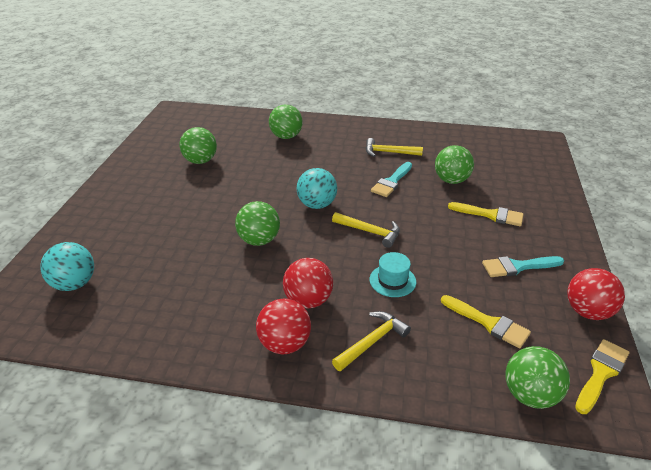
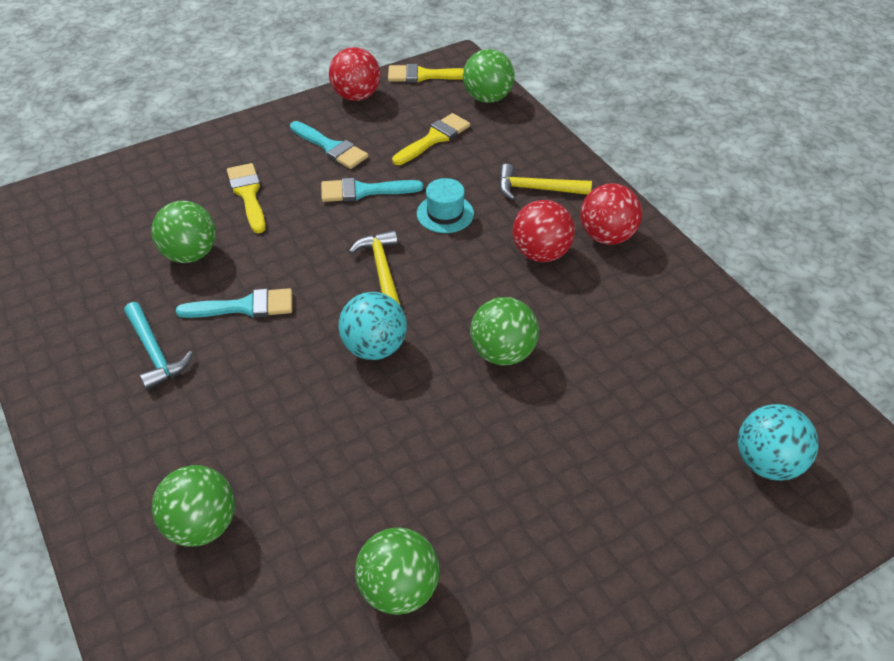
camera: 130 degrees left, 10 degrees up
yellow hammer [366,138,423,157] -> turquoise hammer [124,302,193,390]
yellow brush [441,295,531,348] -> yellow brush turned 45 degrees clockwise [392,113,470,165]
none -> turquoise brush [321,178,423,202]

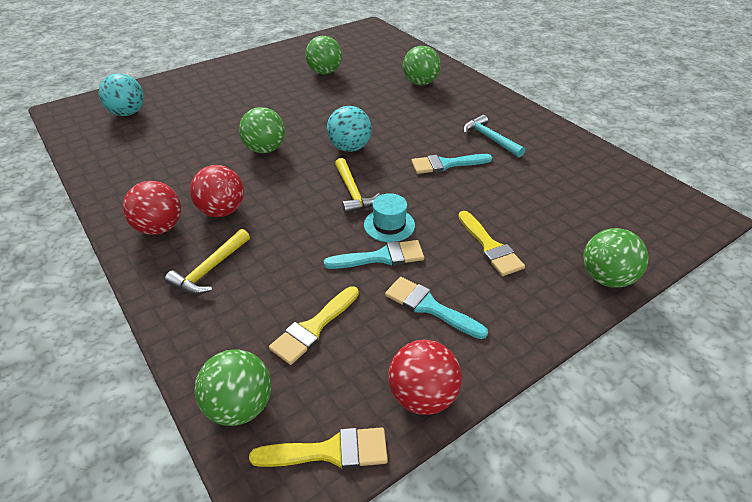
camera: 175 degrees right, 5 degrees down
green ball [151,201,216,263] -> green ball moved to [583,228,649,288]
turquoise hat [417,178,474,233] -> turquoise hat moved to [364,193,415,242]
yellow hammer [499,164,592,200] -> yellow hammer turned 120 degrees clockwise [165,229,250,295]

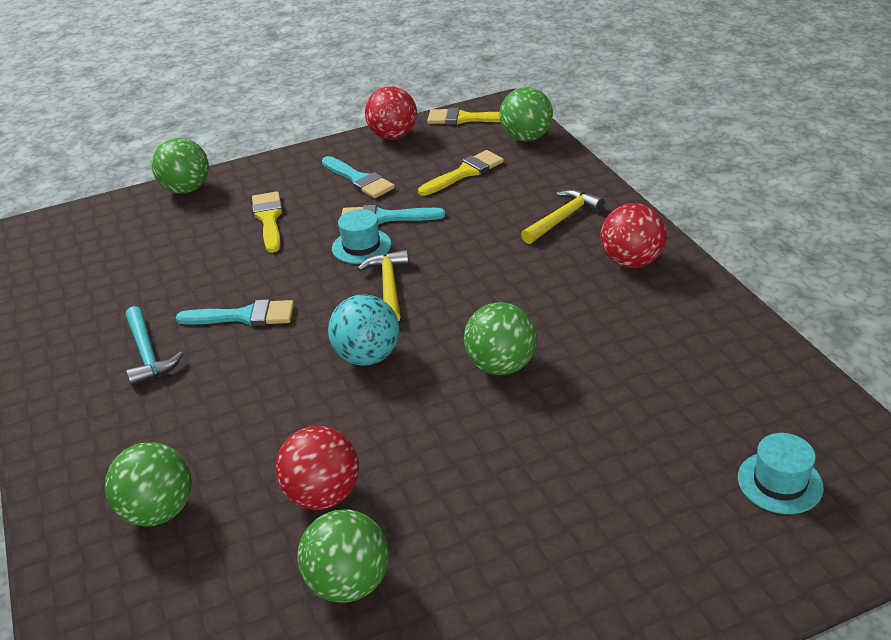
camera: 165 degrees left, 5 degrees down
turquoise ball [99,73,144,116] -> turquoise hat [738,433,824,514]
red ball [190,165,244,217] -> red ball moved to [275,426,359,510]

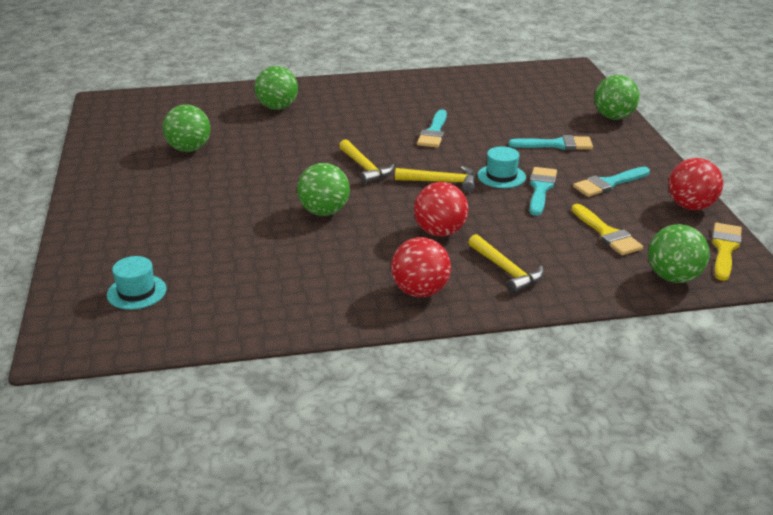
camera: 100 degrees right, 5 degrees down
turquoise hammer [126,306,183,386] -> none
yellow brush [252,192,283,253] -> turquoise brush [509,135,593,150]
red ball [275,426,359,510] -> red ball moved to [414,182,468,236]
turquoise ball [328,294,400,366] -> yellow hammer [339,139,395,184]

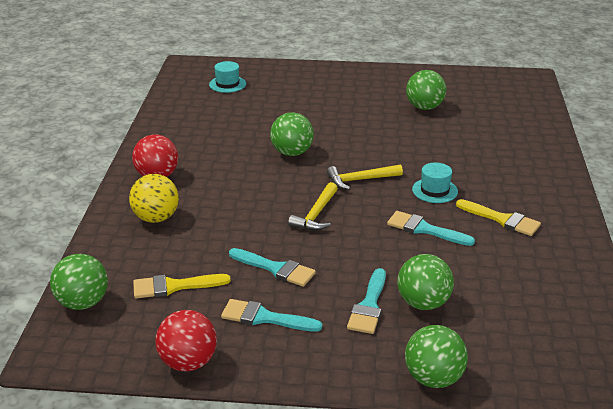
camera: 105 degrees right, 0 degrees up
green ball [255,66,298,110] -> green ball moved to [397,254,454,310]
red ball [414,182,468,236] -> none
yellow hammer [468,234,544,293] -> yellow ball [129,174,179,223]
turquoise hat [477,146,526,188] -> turquoise hat moved to [412,162,458,203]
turquoise brush [573,167,650,197] -> turquoise brush turned 60 degrees counterclockwise [221,299,322,332]
yellow brush [711,223,742,281] -> yellow brush moved to [456,199,541,236]

